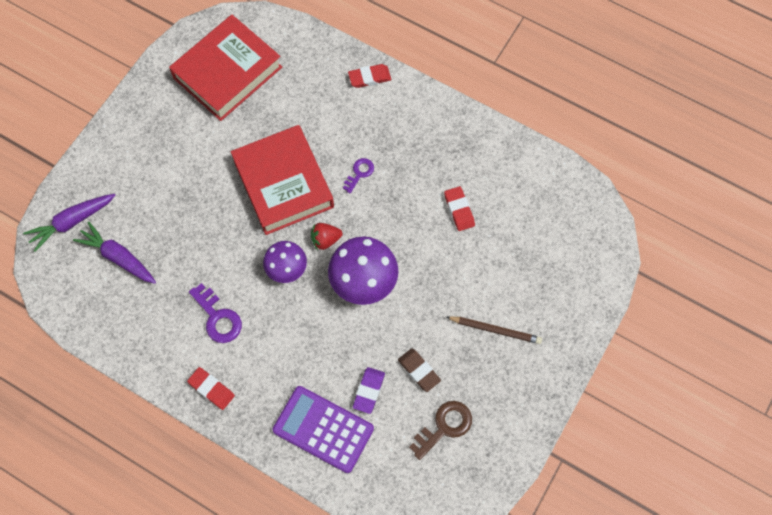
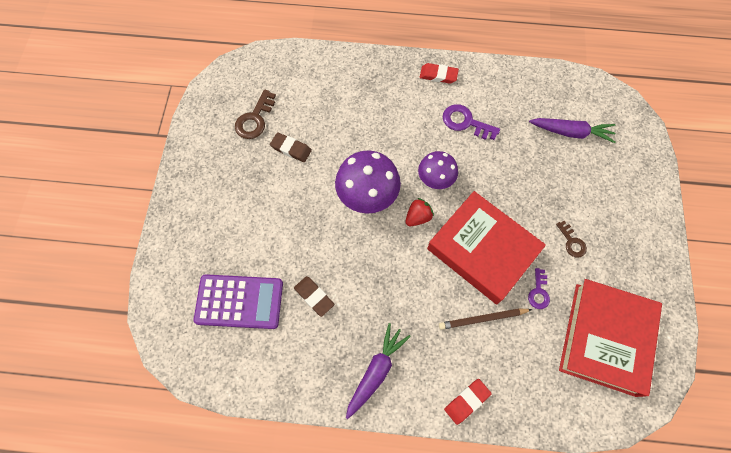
camera: 155 degrees right, 0 degrees up
purple carrot [23,194,115,252] -> purple carrot moved to [346,323,411,419]
purple calculator [273,386,374,473] -> purple calculator moved to [194,274,283,329]
purple key [343,158,374,193] -> purple key moved to [528,268,550,309]
purple eraser [353,367,385,414] -> none
red eraser [444,186,475,231] -> brown eraser [294,276,335,317]
brown pencil [446,316,542,344] -> brown pencil moved to [439,308,532,330]
none -> brown key [556,221,587,257]

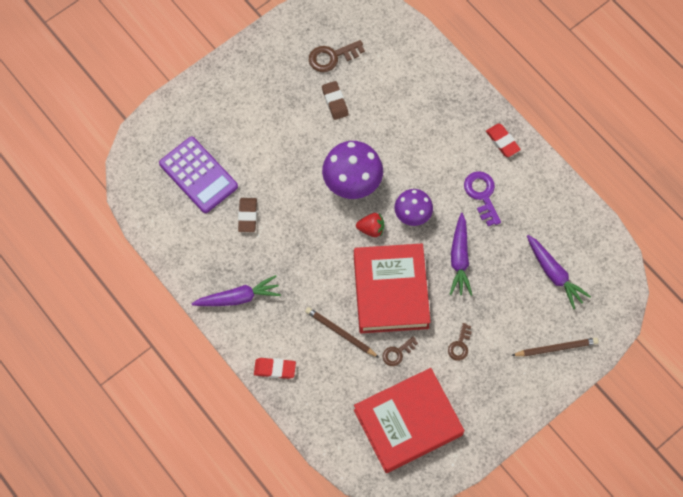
camera: 45 degrees right, 0 degrees up
purple key [528,268,550,309] -> brown key [382,336,418,366]
none -> purple carrot [450,213,472,296]
none -> brown pencil [511,338,598,356]

